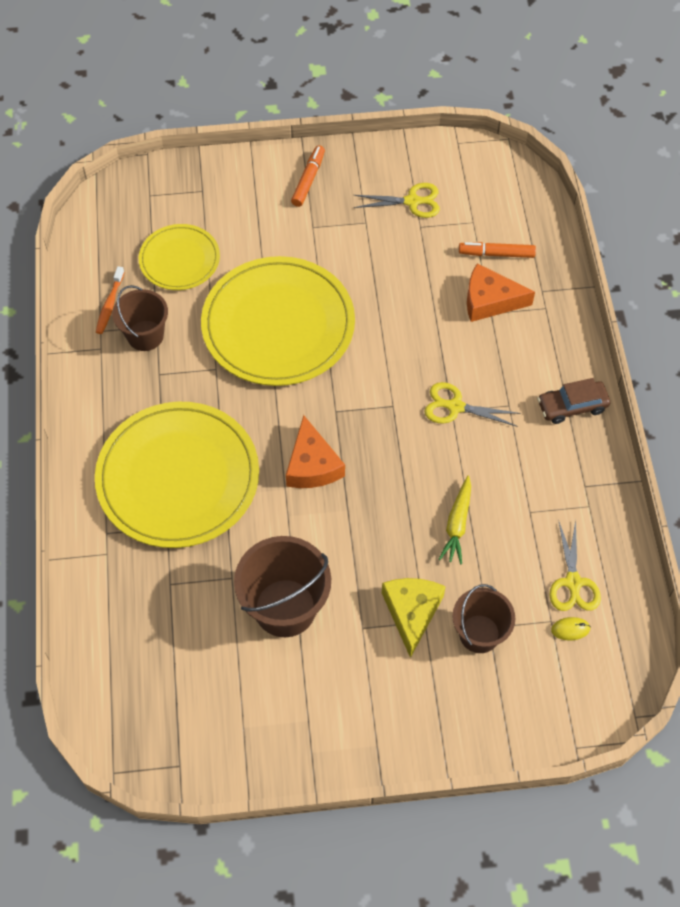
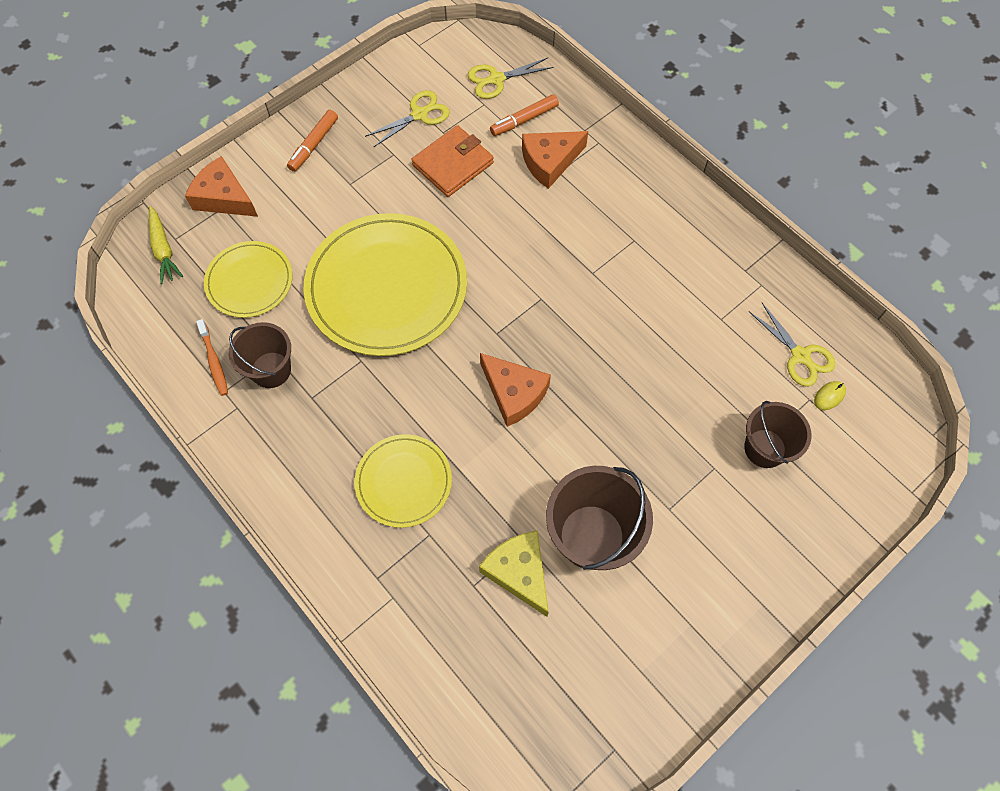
camera: 35 degrees left, 5 degrees up
yellow plate [95,402,259,548] -> yellow plate [355,434,452,528], size x0.54
orange marker [291,145,325,207] -> orange marker turned 135 degrees counterclockwise [287,110,338,172]
yellow cheese [382,578,446,658] -> yellow cheese moved to [479,531,549,617]
yellow scissors [424,382,520,427] -> yellow scissors moved to [468,58,554,99]
yellow carrot [439,476,471,564] -> yellow carrot moved to [149,206,183,284]
brown car [537,378,610,424] -> none
none -> orange cheese [185,156,258,217]
none -> orange wallet [411,125,494,197]

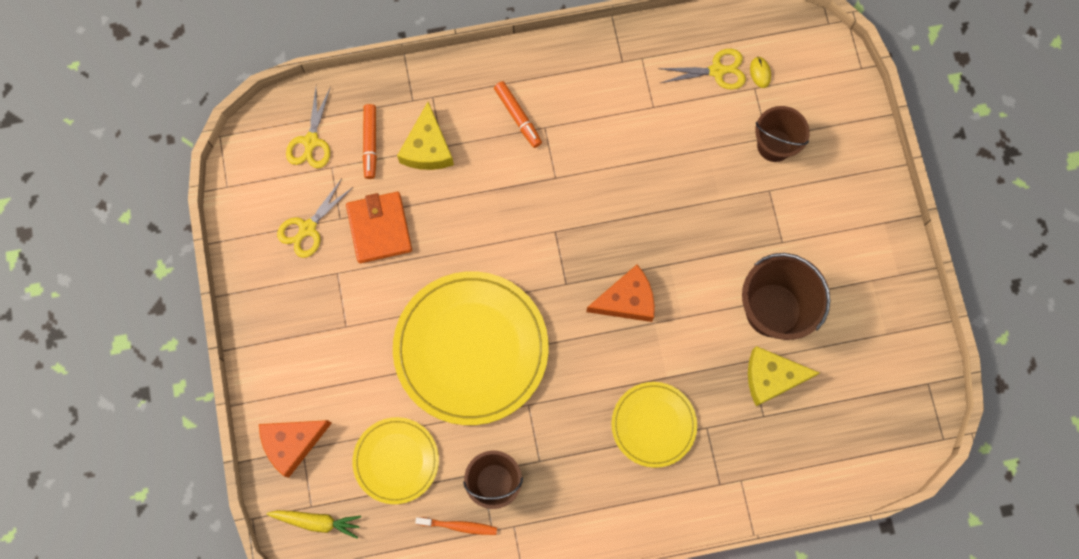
camera: 60 degrees left, 10 degrees up
orange marker [287,110,338,172] -> orange marker moved to [494,81,542,148]
yellow scissors [365,90,450,148] -> yellow scissors turned 135 degrees counterclockwise [277,179,353,258]
orange cheese [522,131,588,189] -> yellow cheese [397,102,454,170]

